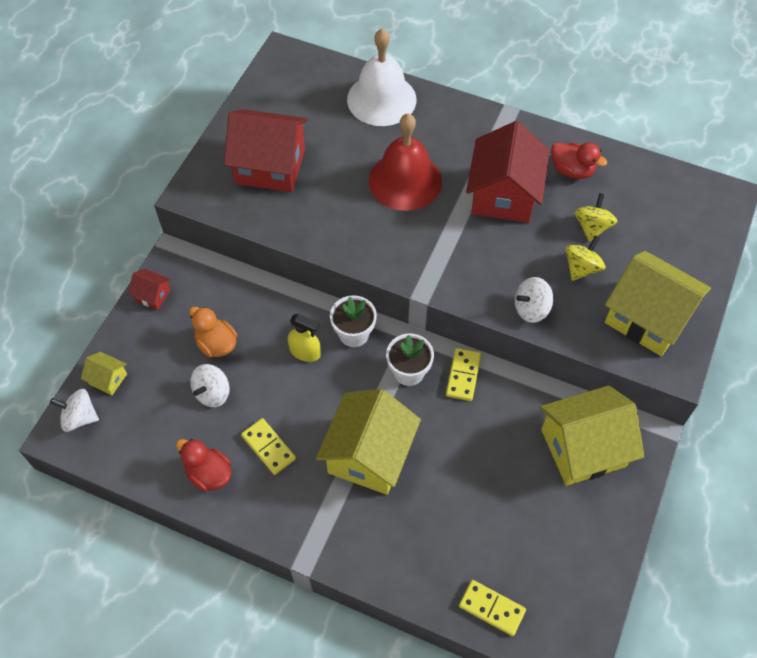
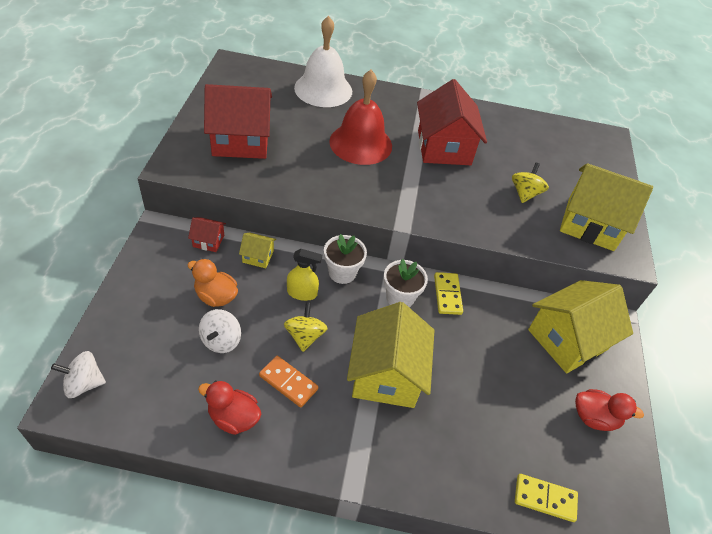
camera: 20 degrees left, 10 degrees down
yellow house [81,352,127,395] -> yellow house moved to [239,232,276,268]
red house [128,269,171,310] -> red house moved to [188,217,226,252]
yellow domino [241,418,296,475] -> orange domino [259,356,318,408]
white spinning top [515,277,553,323] -> none
red duck [551,142,607,179] -> red duck moved to [575,389,644,431]
yellow spinning top [574,193,618,241] -> yellow spinning top moved to [284,302,328,352]

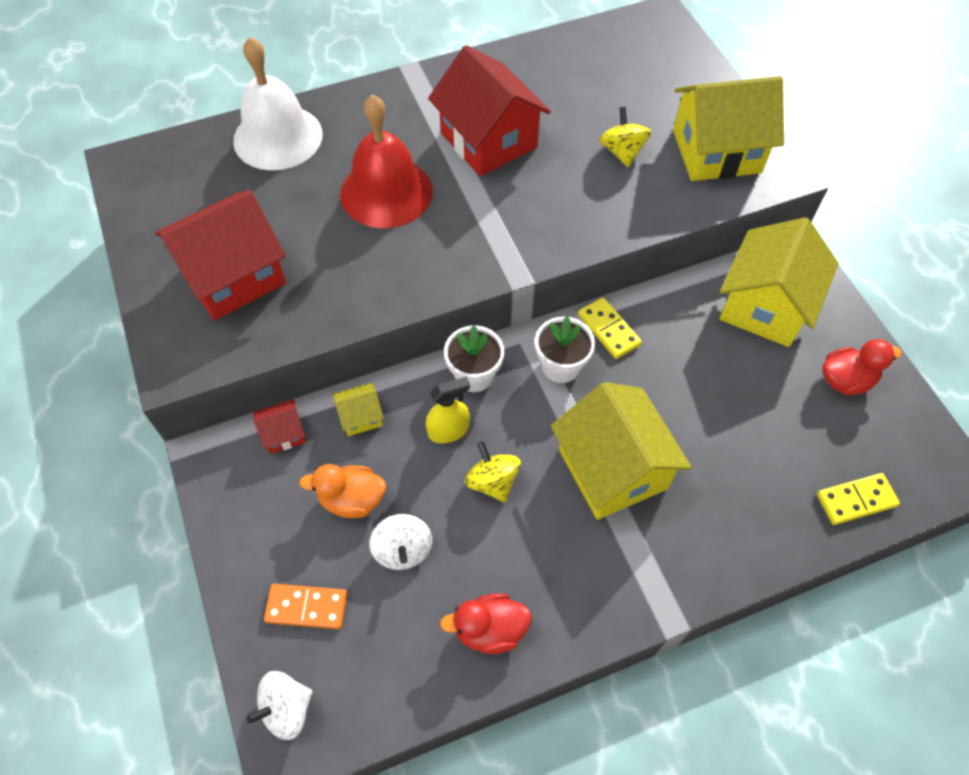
camera: 25 degrees left, 10 degrees up
orange domino [259,356,318,408] -> orange domino moved to [264,584,347,629]

